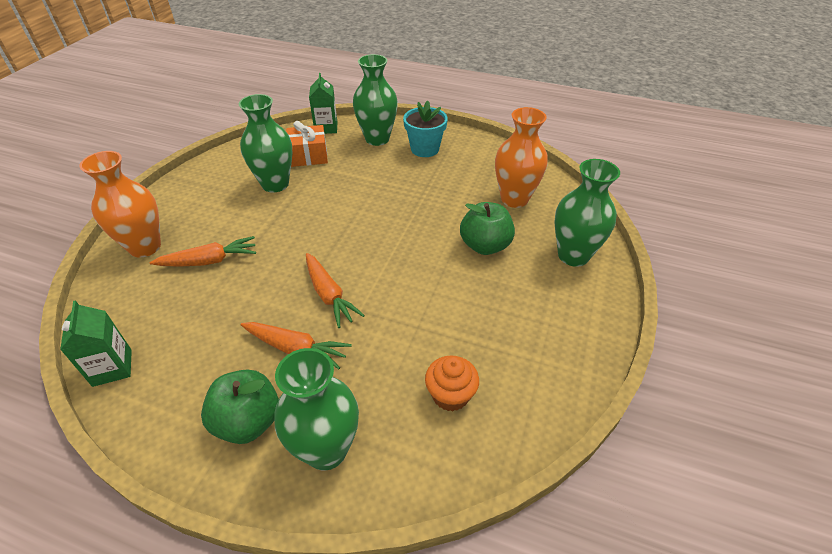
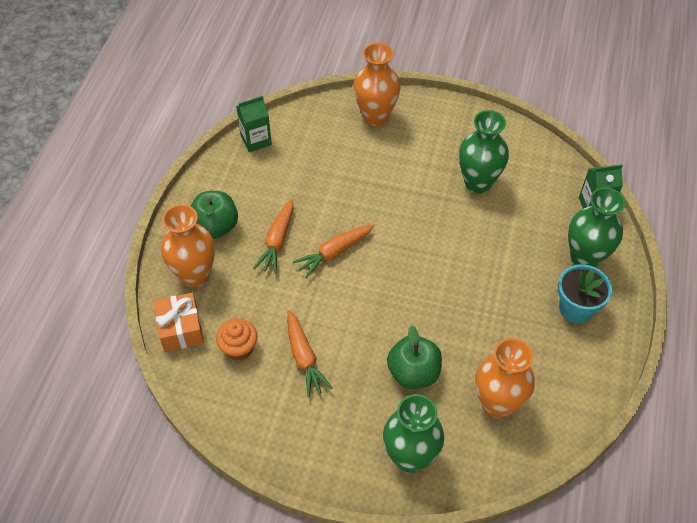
camera: 85 degrees right, 10 degrees up
orange carrot [150,236,256,267] -> orange carrot moved to [287,310,332,397]
green vase [274,348,359,470] -> orange vase [161,204,215,287]
orange gift [286,121,328,167] -> orange gift moved to [154,293,204,352]

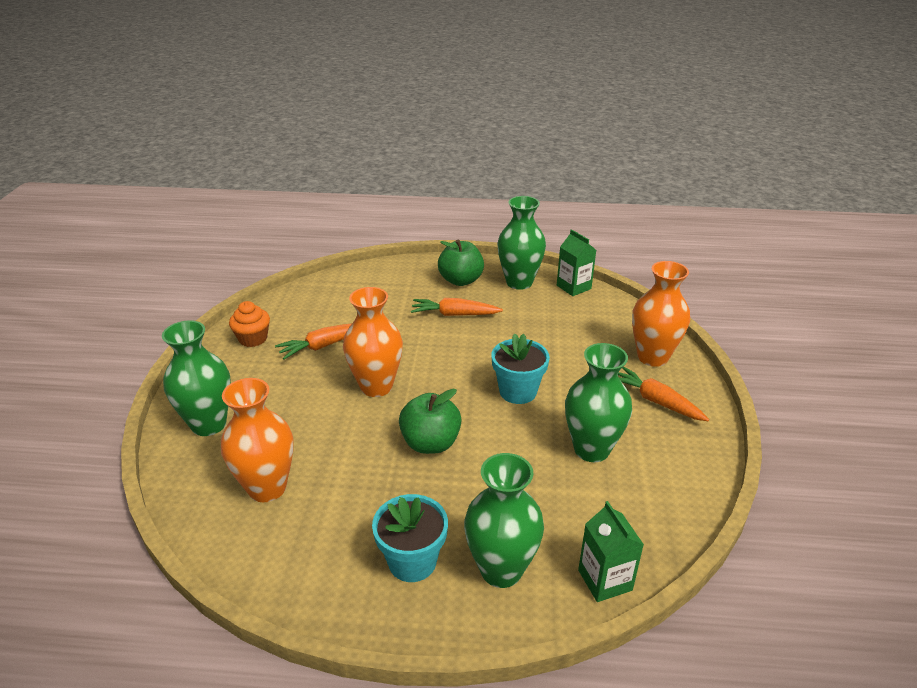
camera: 80 degrees right, 20 degrees down
orange gift [154,293,204,352] -> none
orange vase [161,204,215,287] -> orange vase moved to [343,287,403,397]
orange cupcake [216,319,258,361] -> orange cupcake moved to [229,301,270,347]
orange carrot [293,225,374,278] -> orange carrot moved to [618,367,709,421]
green apple [387,325,442,389] -> green apple moved to [399,389,462,454]
none -> turquoise flower pot [491,333,550,404]
none -> green vase [497,196,546,290]

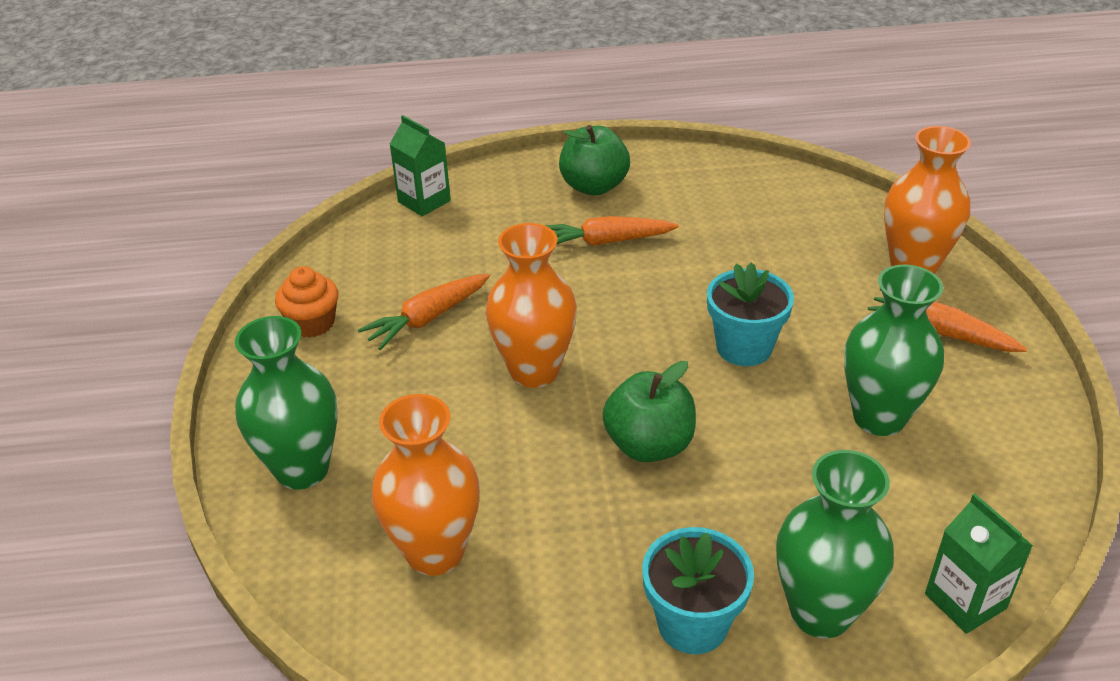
camera: 10 degrees left, 5 degrees up
green vase [497,196,546,290] -> none
green carton [557,229,596,296] -> green carton moved to [390,115,451,216]

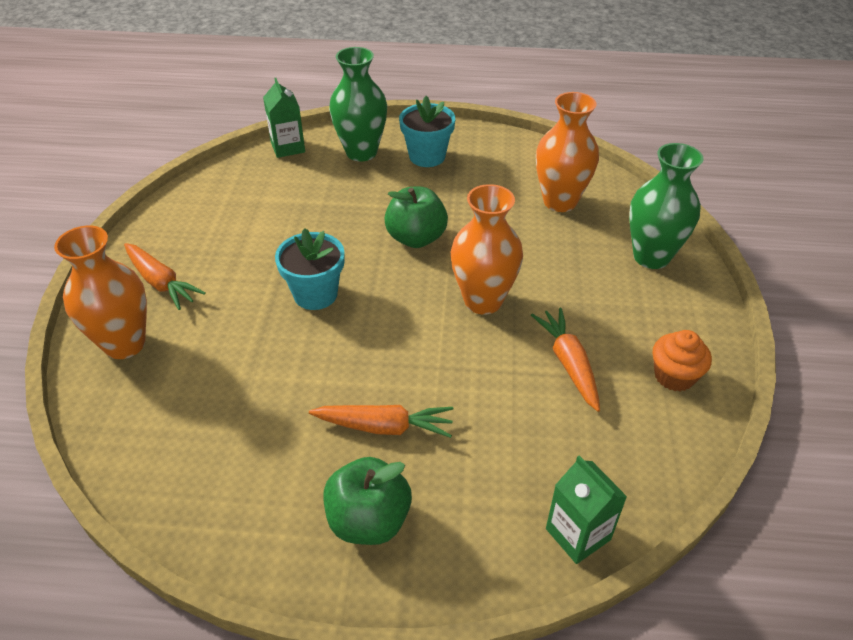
camera: 170 degrees left, 5 degrees up
orange carrot [358,274,490,350] -> orange carrot turned 75 degrees counterclockwise [531,308,600,412]
green vase [844,264,944,436] -> none

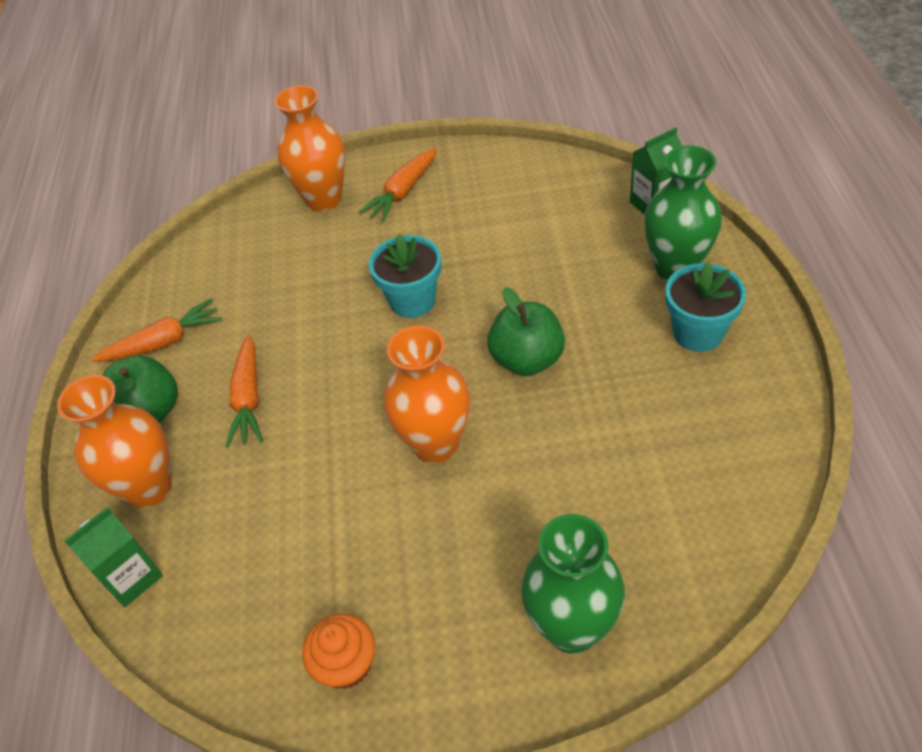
camera: 85 degrees right, 5 degrees up
orange carrot [531,308,600,412] -> orange carrot moved to [91,298,222,362]
orange vase [536,92,599,212] -> orange vase moved to [57,375,172,508]

